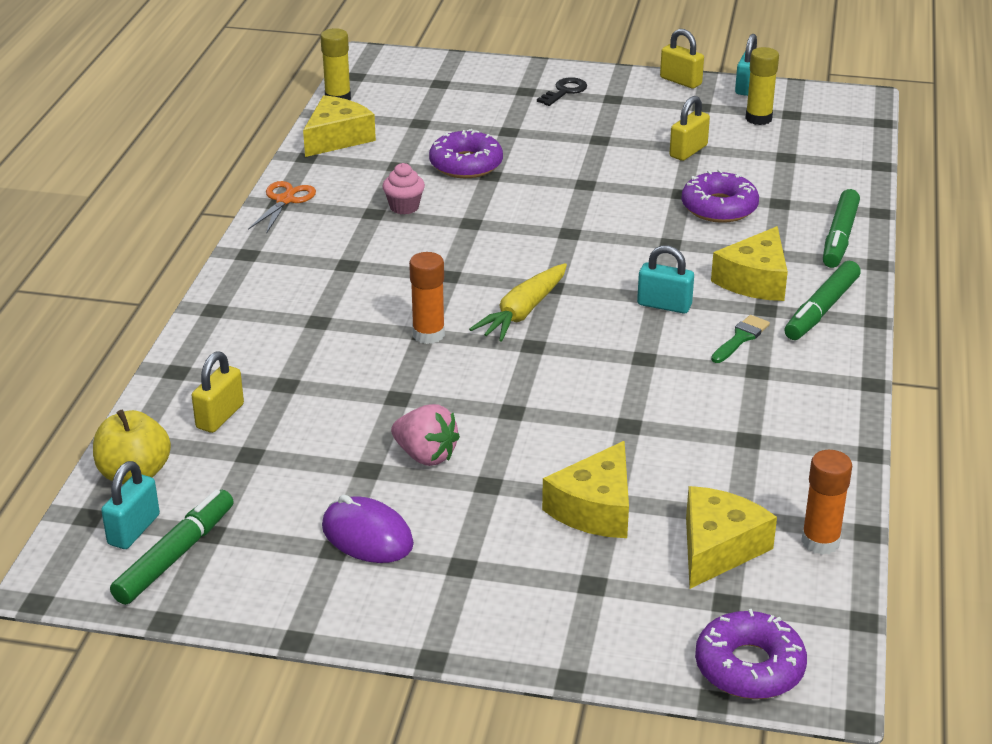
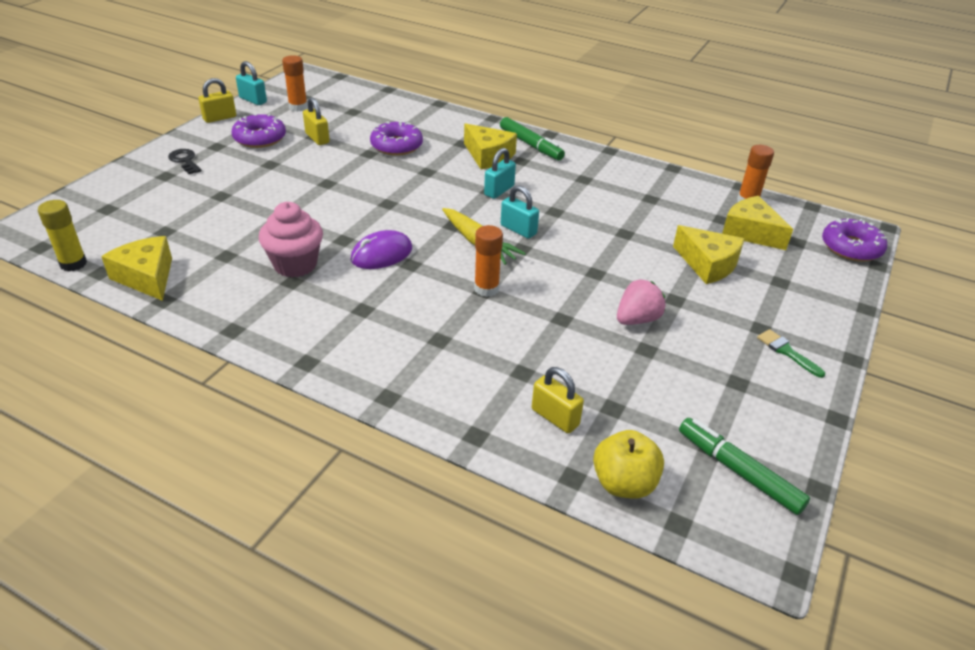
camera: 75 degrees left, 5 degrees up
turquoise padlock [101,461,160,549] -> turquoise padlock moved to [501,185,539,239]
orange scissors [248,181,316,234] -> none
purple mouse [322,495,414,563] -> purple mouse moved to [351,230,412,269]
pink cupcake [383,163,425,215] -> pink cupcake [259,202,323,277], size x1.72
purple donut [429,129,503,178] -> purple donut moved to [232,113,286,148]
green brush [711,315,770,363] -> green brush moved to [757,329,825,378]
yellow glue stick [745,47,779,125] -> orange glue stick [282,55,308,112]
green marker [823,189,860,268] -> none

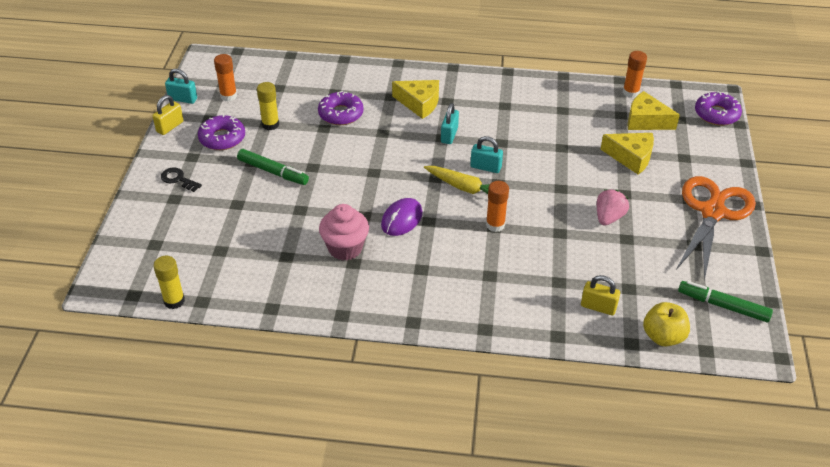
camera: 20 degrees left, 5 degrees up
yellow cheese [101,236,172,301] -> none
yellow padlock [303,97,330,145] -> yellow glue stick [257,82,279,130]
green marker [500,117,565,160] -> green marker moved to [237,149,309,185]
green brush [757,329,825,378] -> orange scissors [676,176,756,281]

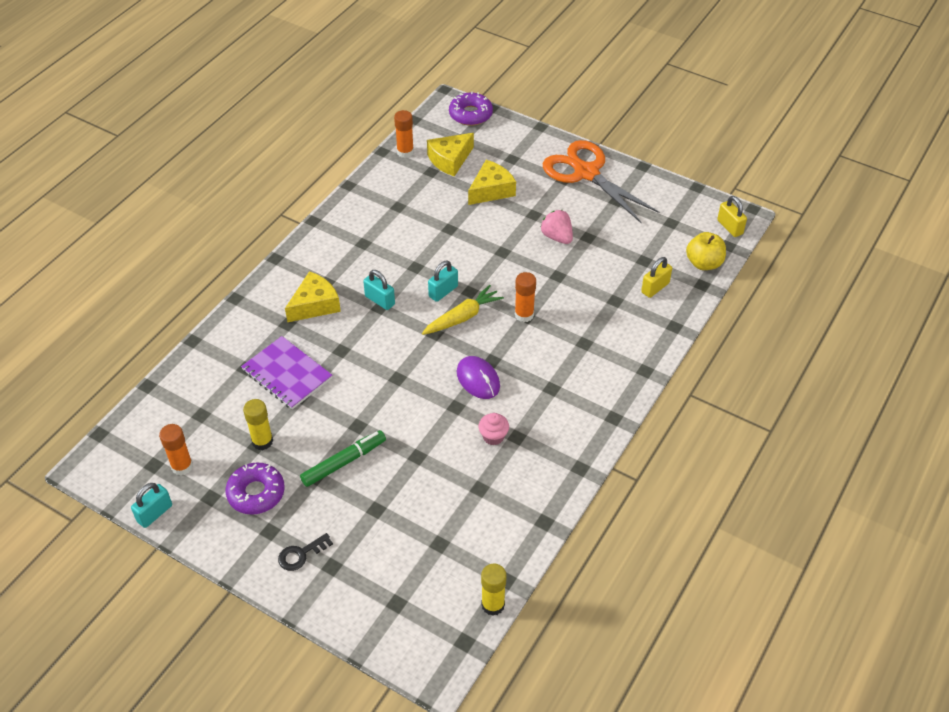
camera: 65 degrees left, 5 degrees up
yellow padlock [153,95,183,135] -> yellow padlock moved to [717,196,747,237]
purple donut [318,91,364,125] -> purple notebook [241,336,332,410]
pink cupcake [319,204,369,261] -> pink cupcake [478,413,509,445], size x0.58
green marker [678,281,773,322] -> none

